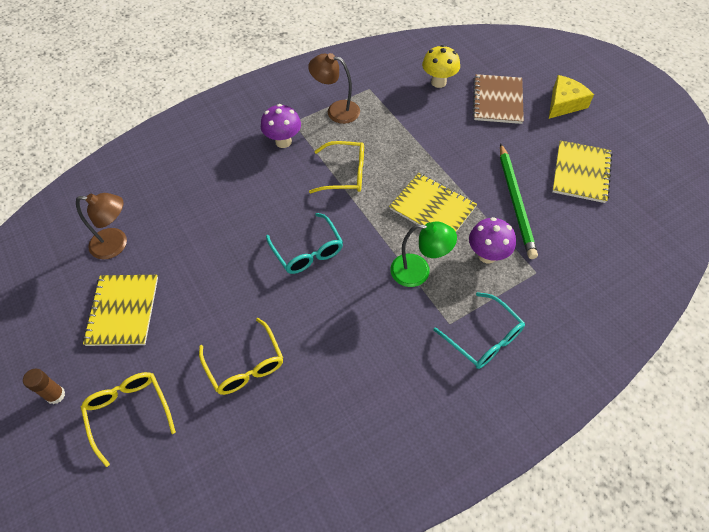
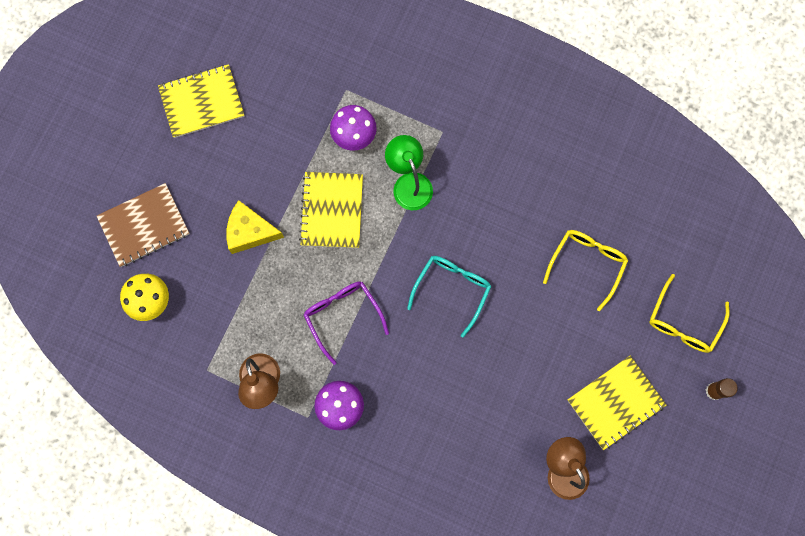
camera: 125 degrees left, 20 degrees up
yellow glasses [309,141,364,193] -> purple glasses [304,281,389,365]
turquoise glasses [433,292,525,369] -> none
green pencil [500,143,538,259] -> none
yellow cheese [549,75,594,119] -> yellow cheese moved to [227,200,284,254]

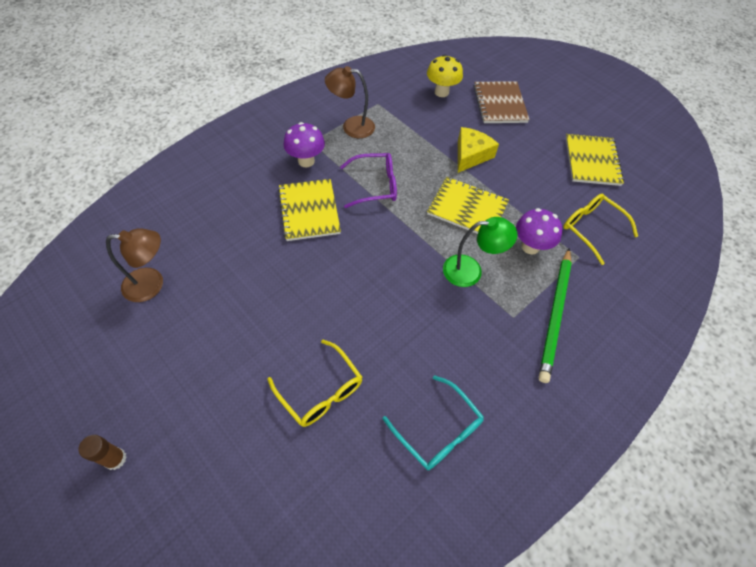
camera: 110 degrees right, 20 degrees down
turquoise glasses [407,256,492,338] -> turquoise glasses moved to [383,375,484,470]
yellow notebook [568,356,666,450] -> yellow notebook moved to [278,179,341,241]
yellow glasses [649,274,729,353] -> yellow glasses moved to [564,194,638,265]
none -> green pencil [538,248,572,383]

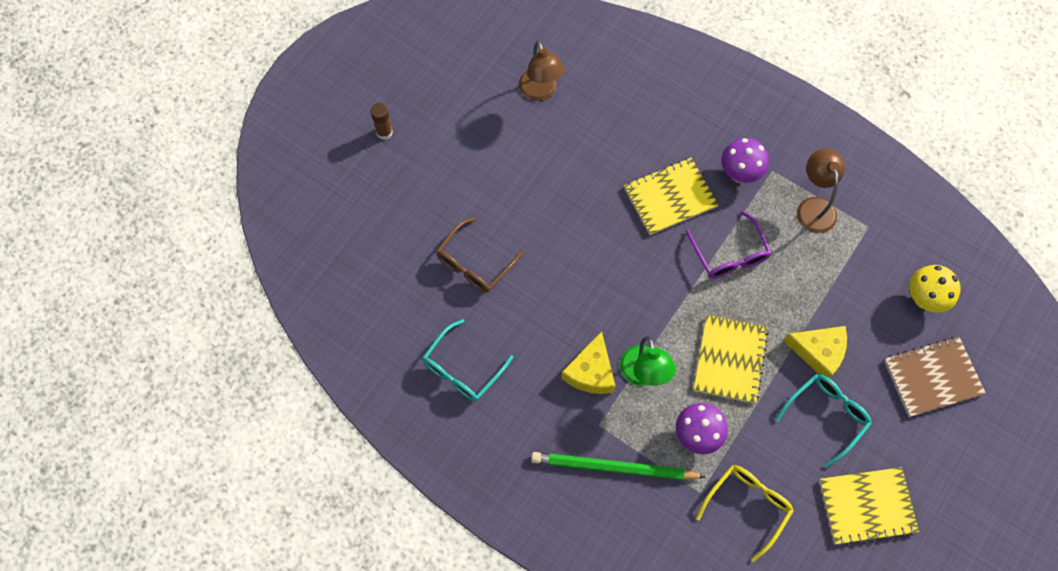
camera: 80 degrees right, 10 degrees up
yellow glasses [267,340,362,427] -> brown glasses [436,217,524,292]
none -> yellow cheese [561,331,616,394]
none -> turquoise glasses [775,374,872,468]

